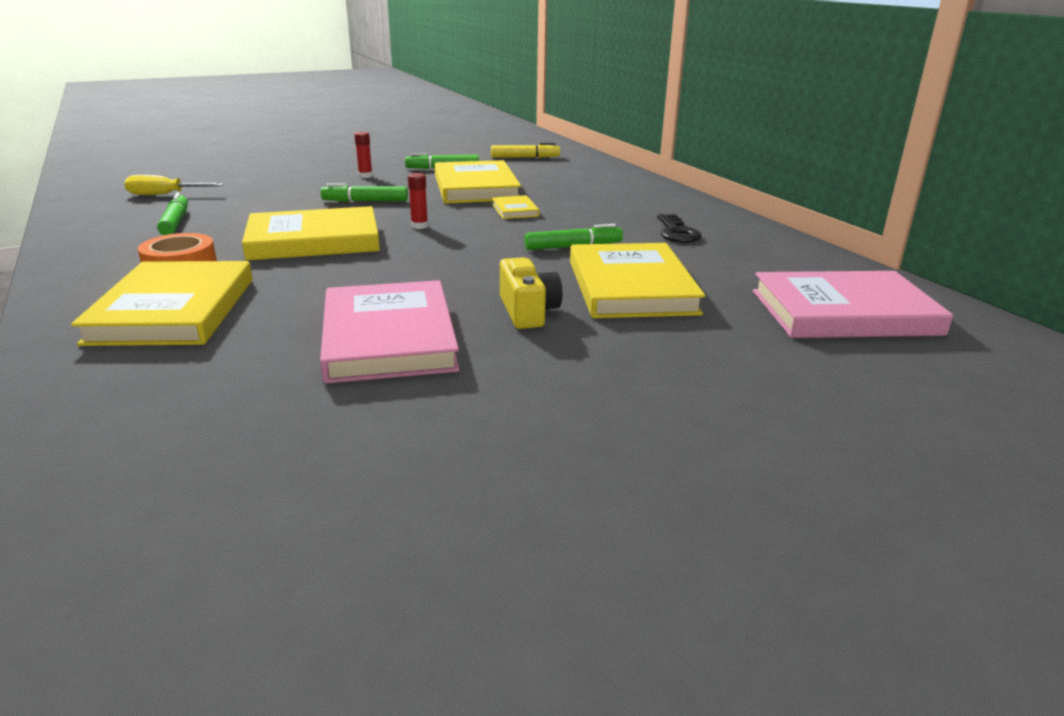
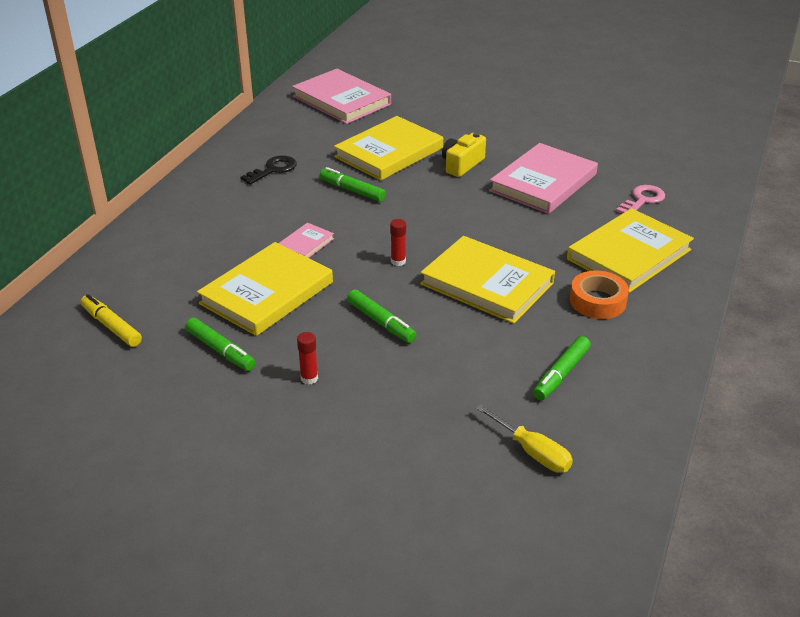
camera: 130 degrees left, 10 degrees up
yellow book [492,195,540,219] -> pink book [279,223,334,258]
none -> pink key [616,185,665,214]

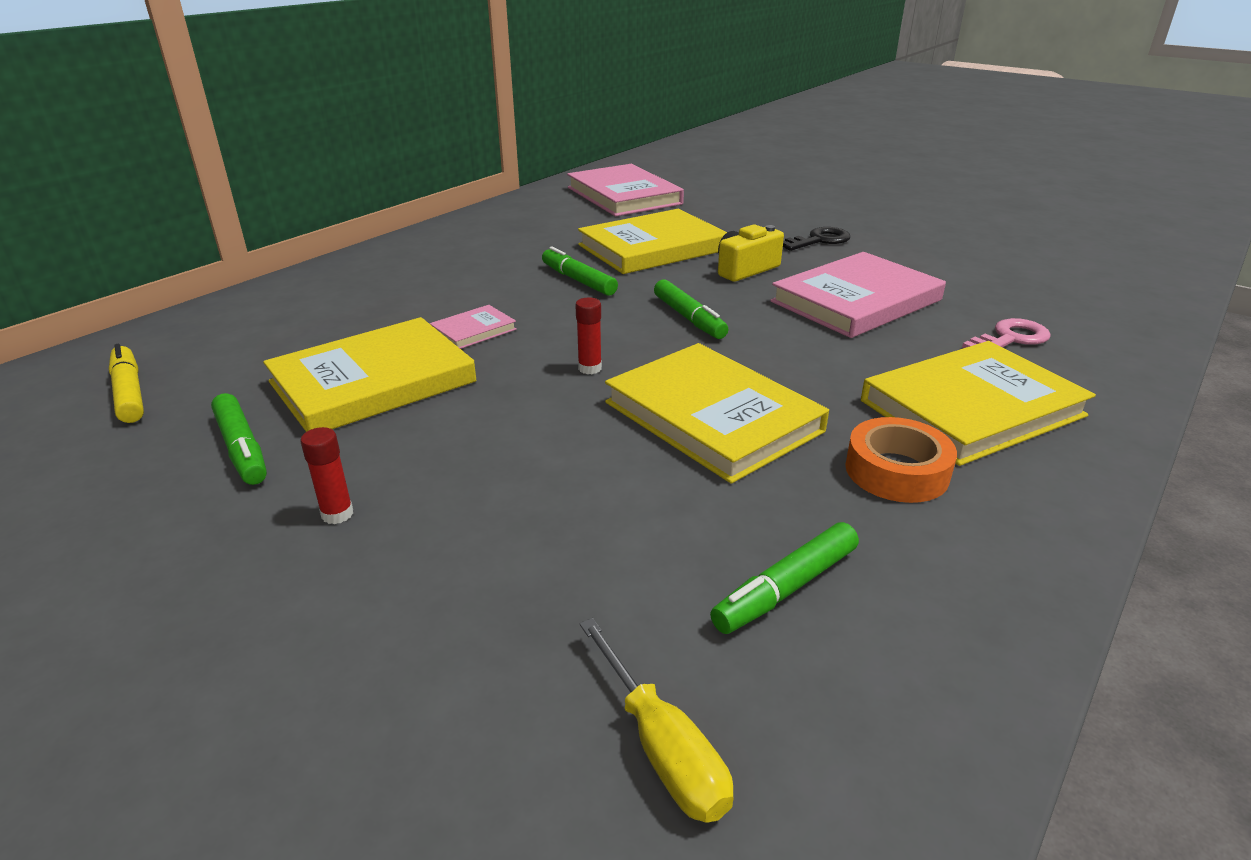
camera: 15 degrees right, 5 degrees down
black key [240,155,297,185] -> black key moved to [783,227,850,251]
green marker [347,289,417,343] -> green marker moved to [654,280,729,339]

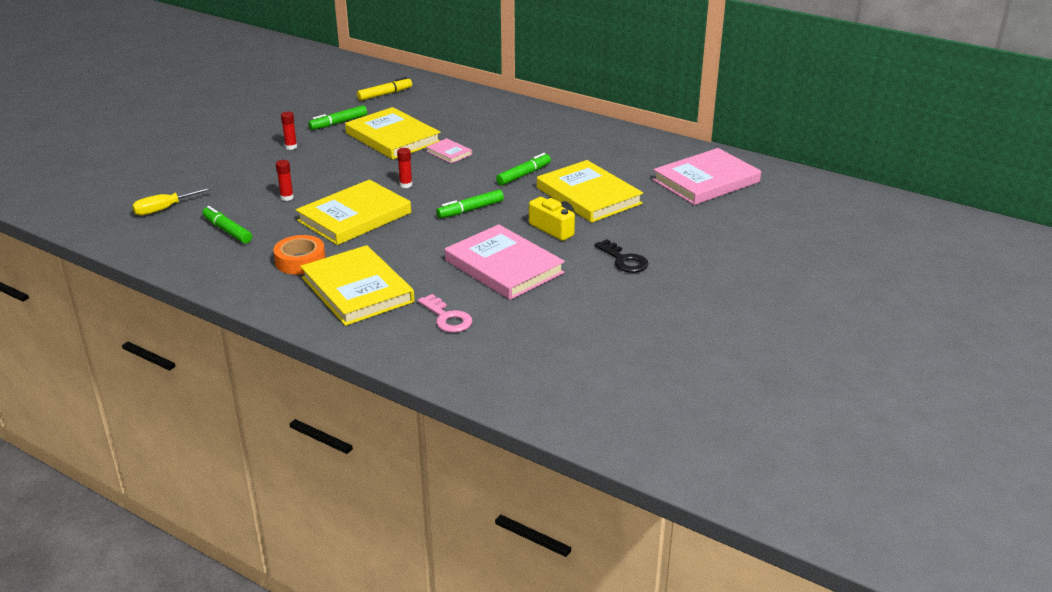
camera: 85 degrees right, 0 degrees up
none -> red glue stick [276,160,294,201]

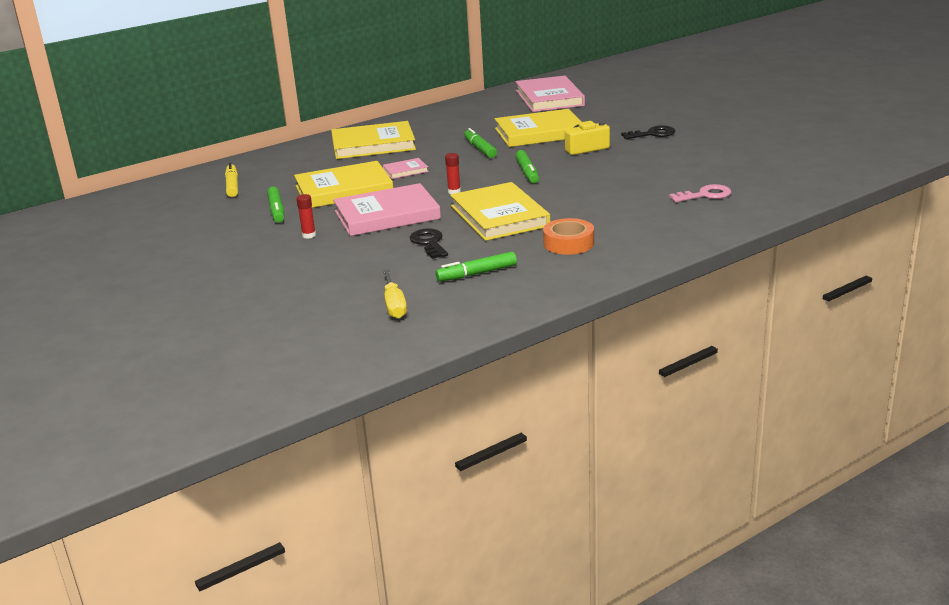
camera: 65 degrees left, 5 degrees down
red glue stick [276,160,294,201] -> black key [410,229,448,259]
yellow book [300,245,414,326] -> yellow book moved to [331,121,416,159]
pink book [445,224,565,300] -> pink book moved to [333,183,441,236]

